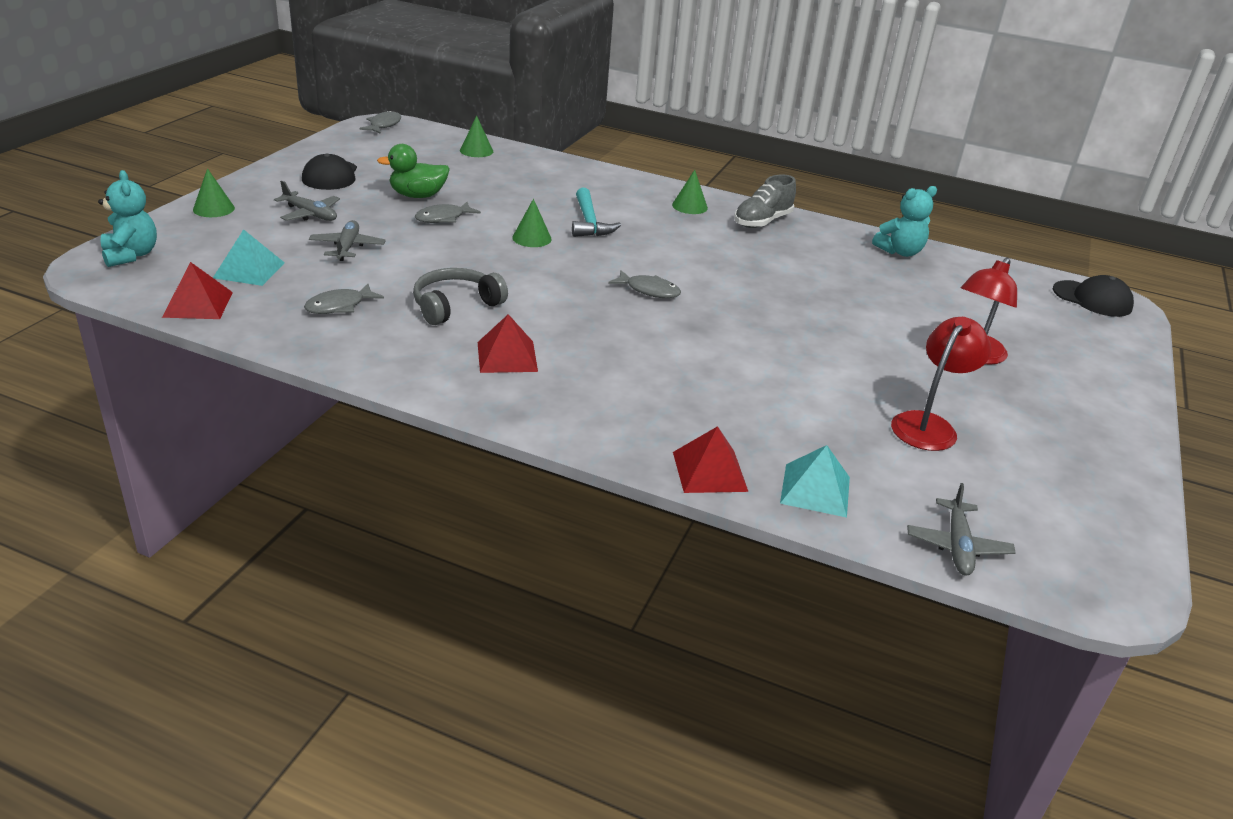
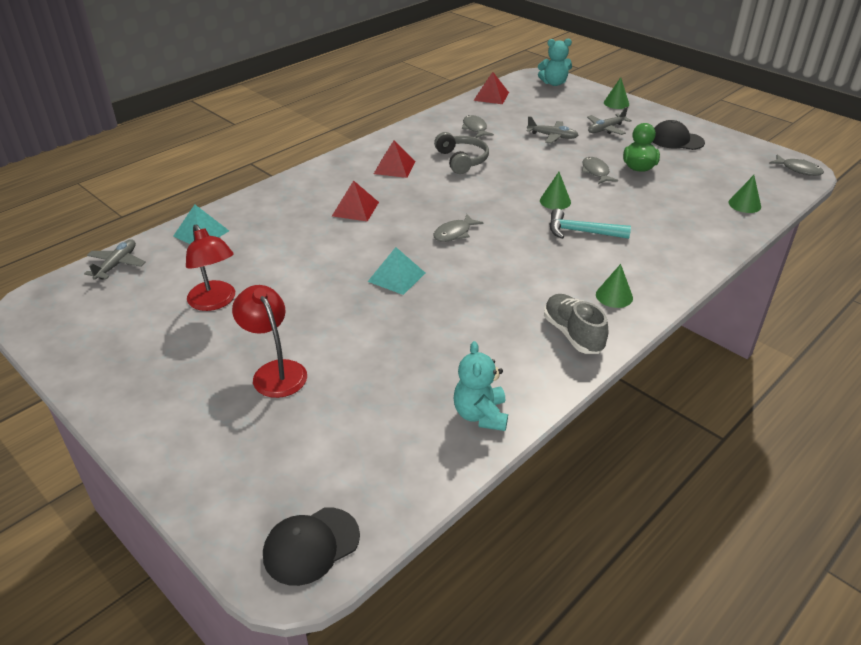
camera: 115 degrees right, 5 degrees up
turquoise pyramid [213,229,285,286] -> turquoise pyramid moved to [368,247,425,295]
red pyramid [673,426,748,493] -> red pyramid moved to [332,180,379,222]
grey plane [907,483,1016,576] -> grey plane turned 75 degrees clockwise [84,239,146,280]

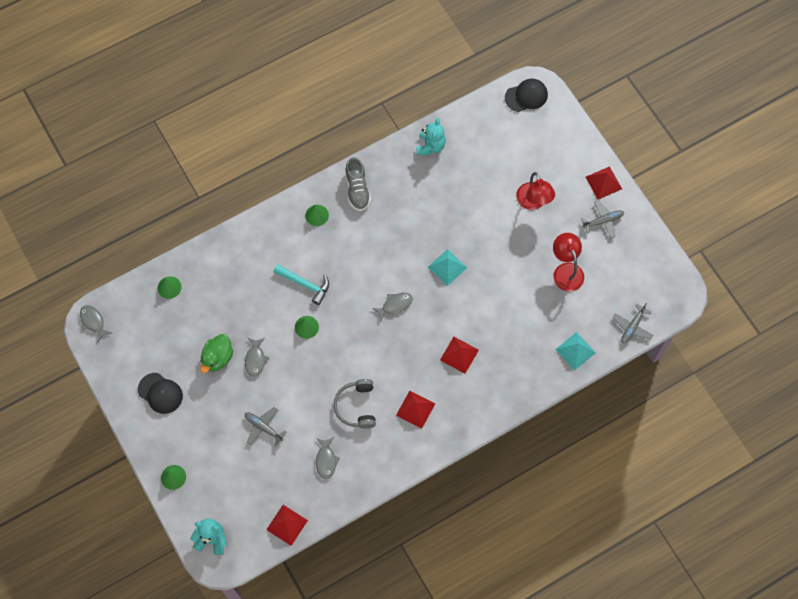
camera: 165 degrees left, 30 degrees up
grey plane [587,107,632,135] -> grey plane moved to [581,200,624,239]
none -> red pyramid [586,166,622,199]

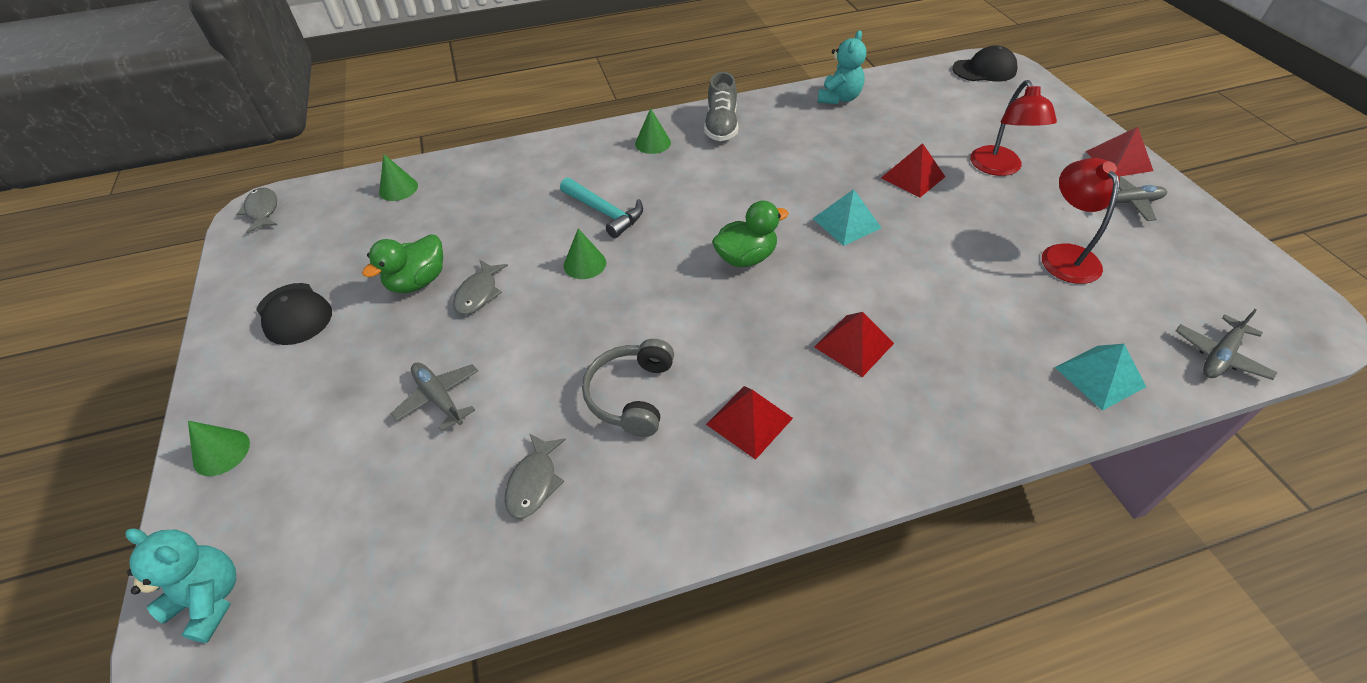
camera: 15 degrees right, 20 degrees down
red pyramid [266,505,308,546] -> red pyramid moved to [881,143,945,197]
grey fish [372,293,413,322] -> green duck [712,201,789,267]

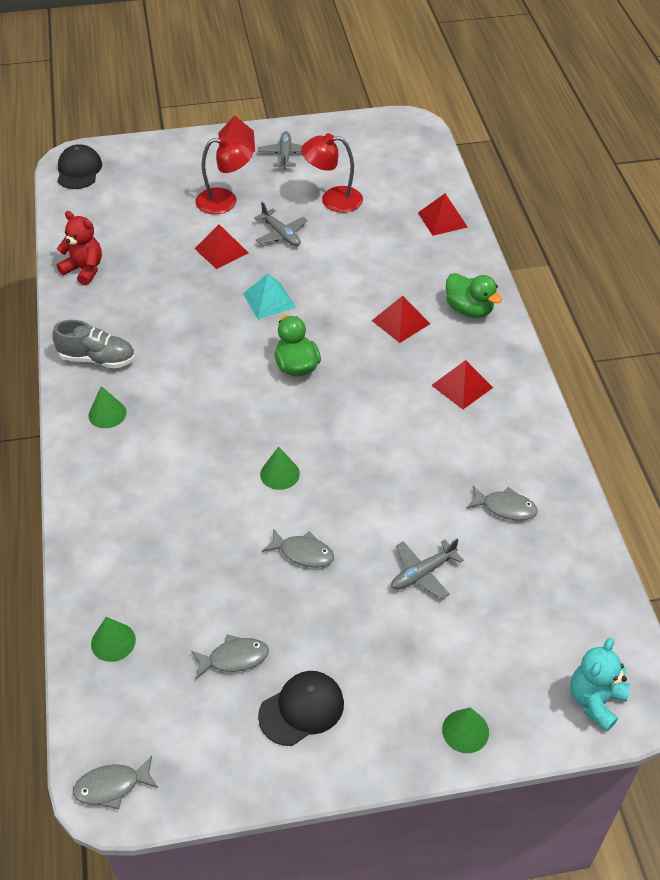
camera: 85 degrees left, 0 degrees up
green duck [362,234,443,293] -> green duck moved to [446,273,502,318]
turquoise hammer [560,177,643,238] -> none
grey headphones [582,339,674,437] -> none
turquoise teddy bear [817,30,867,104] -> red teddy bear [57,211,102,285]
turquoise pyramid [1055,344,1146,411] -> red pyramid [418,193,468,236]
grey plane [1176,309,1278,380] -> grey plane moved to [254,202,307,246]
none -> grey fish [191,635,269,679]

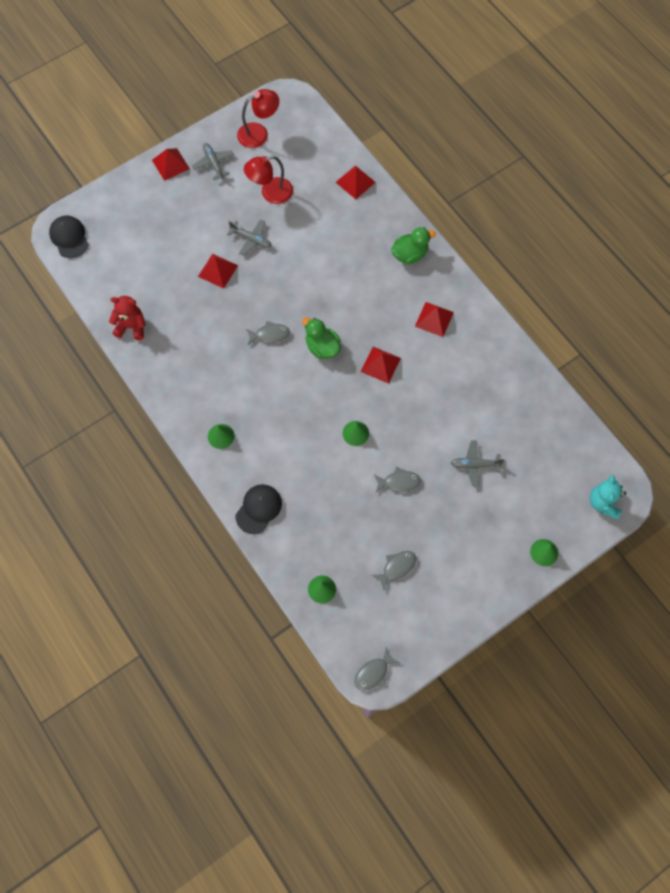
camera: 25 degrees left, 20 degrees up
grey shoe [52,320,135,368] -> none
red lamp [195,136,253,214] -> red lamp moved to [237,89,279,148]
turquoise pyramid [243,274,296,319] -> none
black cap [258,671,344,746] -> black cap moved to [235,484,282,534]
red pyramid [372,296,430,343] -> red pyramid moved to [361,347,401,384]
grey plane [391,538,464,599] -> grey plane turned 60 degrees clockwise [451,440,504,487]
green duck [446,273,502,318] -> green duck turned 45 degrees counterclockwise [391,227,436,264]
grey fish [466,486,538,521] -> grey fish moved to [246,321,290,345]

